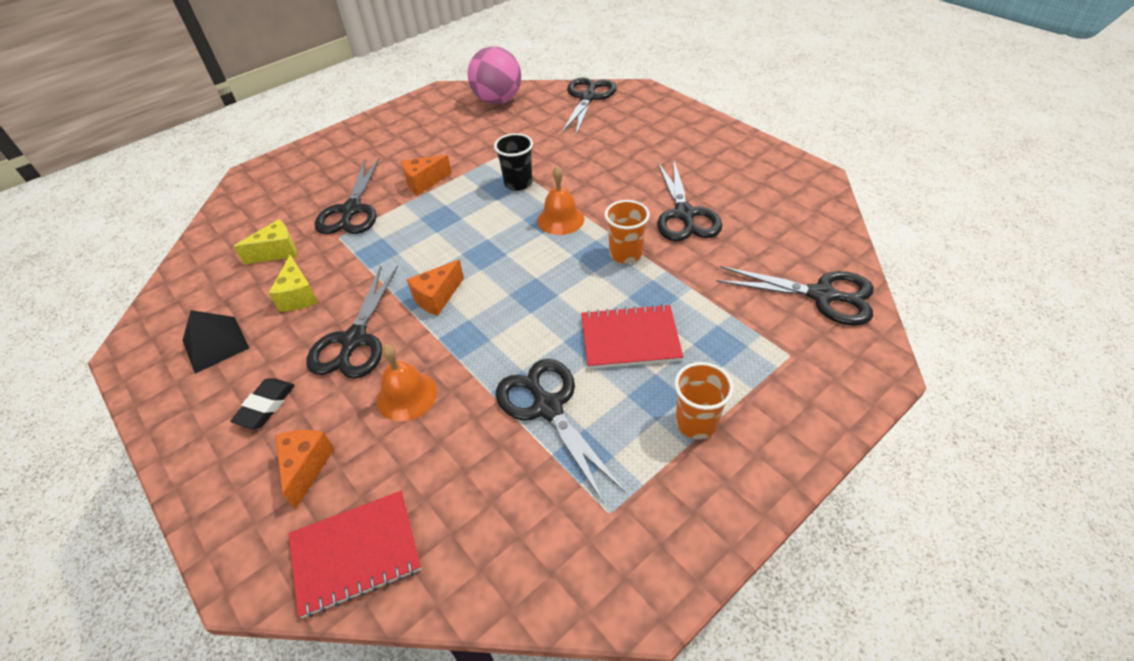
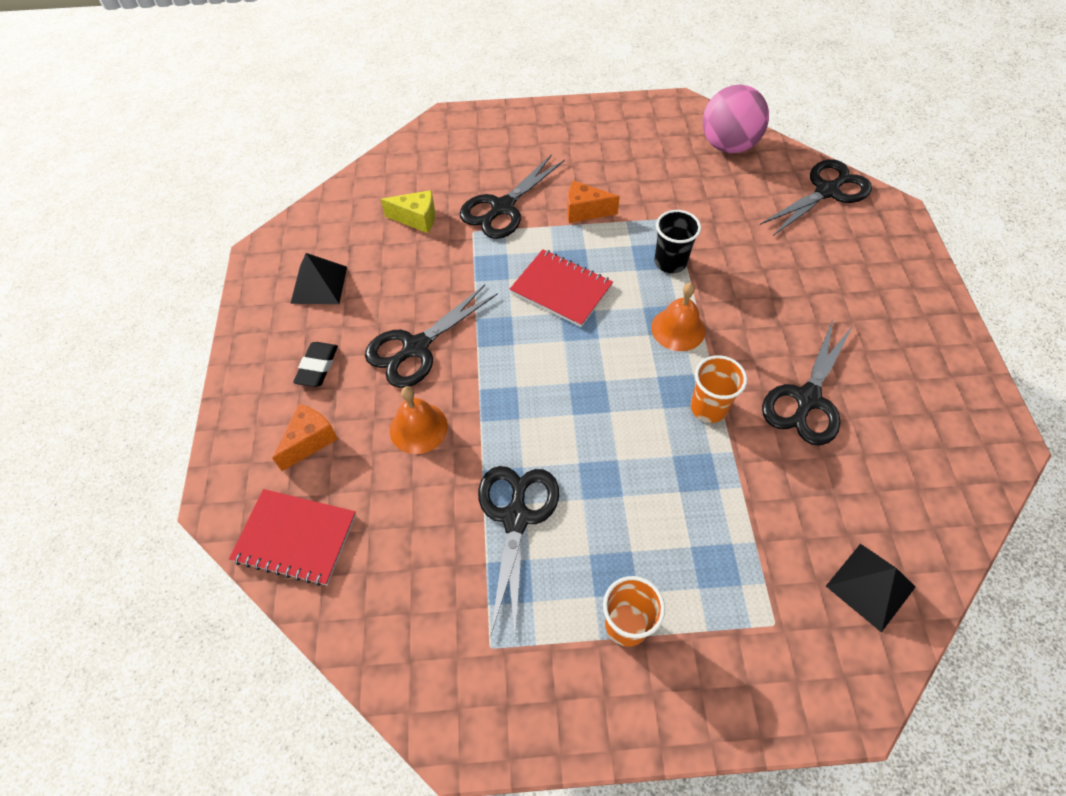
camera: 35 degrees right, 10 degrees up
black eraser [230,378,295,429] -> black eraser turned 45 degrees counterclockwise [293,342,338,387]
yellow cheese [269,255,318,311] -> none
orange cheese [407,260,464,316] -> none
red notebook [581,304,683,369] -> red notebook moved to [510,249,613,327]
black scissors [716,266,874,325] -> black pyramid [826,544,915,633]

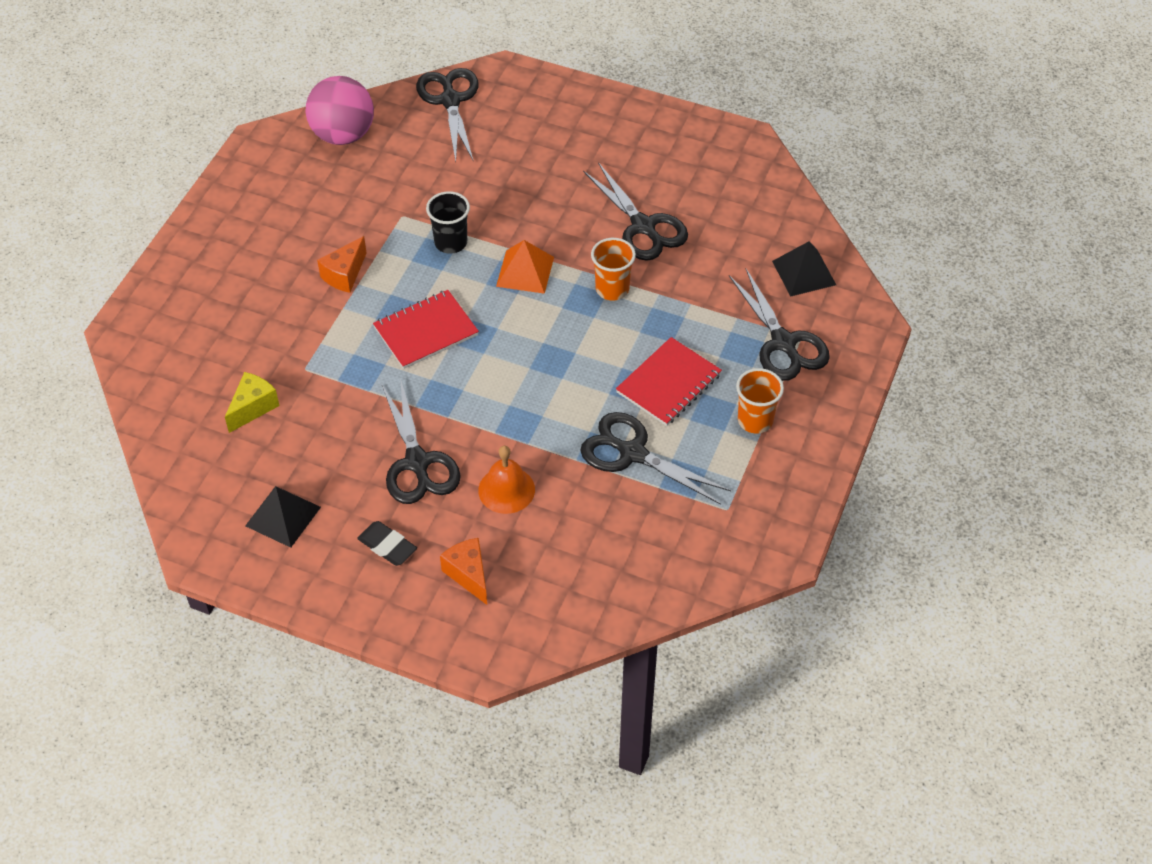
camera: 65 degrees left, 5 degrees down
red notebook [229,489,356,586] -> red notebook moved to [616,337,722,426]
black scissors [460,154,565,239] -> black scissors moved to [729,269,830,381]
orange bell [651,283,705,351] -> orange pyramid [496,240,554,294]

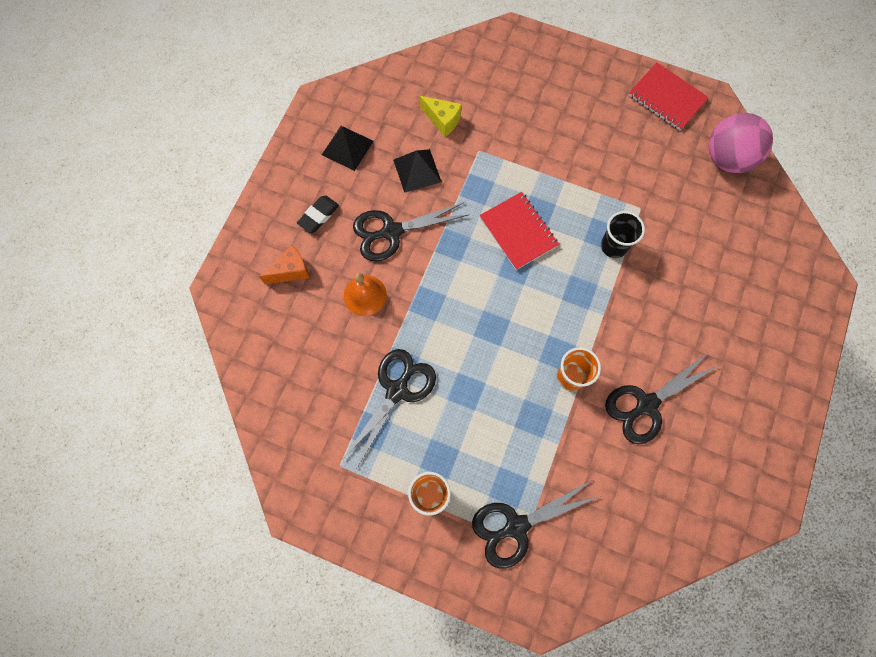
camera: 90 degrees right, 20 degrees up
orange cheese [317,236,367,293] -> none
black scissors [416,68,479,162] -> none
orange pyramid [496,240,554,294] -> none
red notebook [616,337,722,426] -> red notebook moved to [629,62,709,131]
black pyramid [772,241,836,297] -> black pyramid moved to [393,149,442,193]

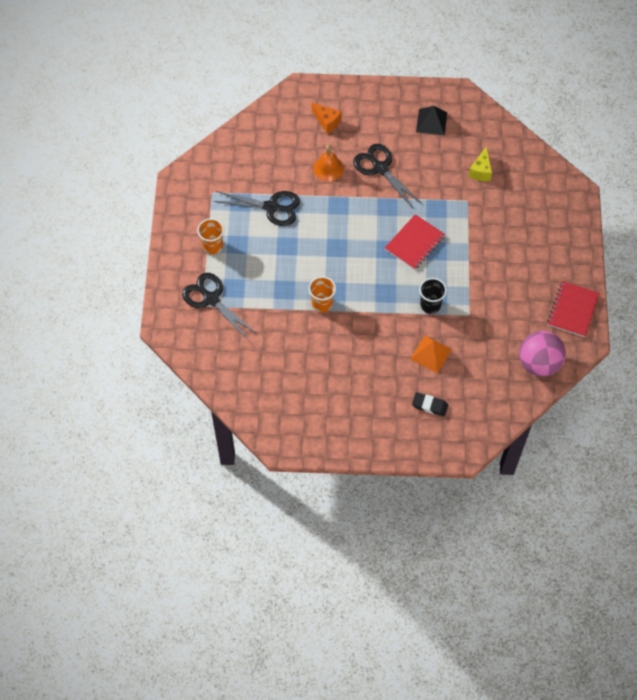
camera: 70 degrees right, 10 degrees down
black eraser [297,196,339,233] -> black eraser moved to [412,392,448,417]
black pyramid [393,149,442,193] -> none
black scissors [605,353,719,444] -> none
none -> orange pyramid [410,335,452,373]

